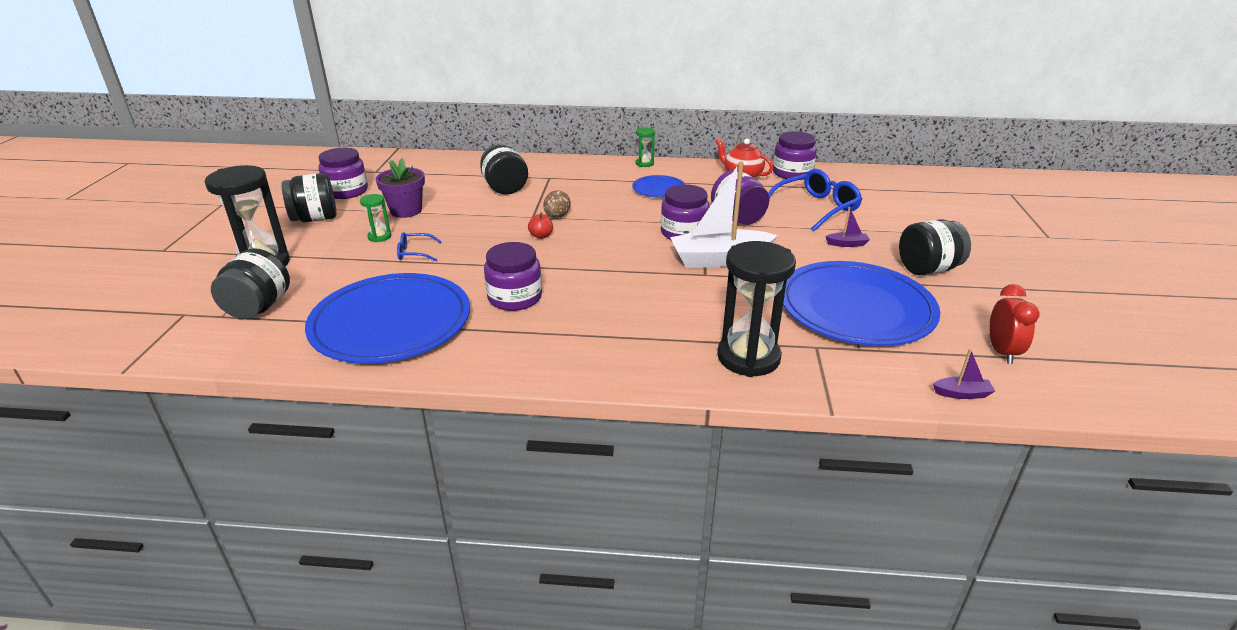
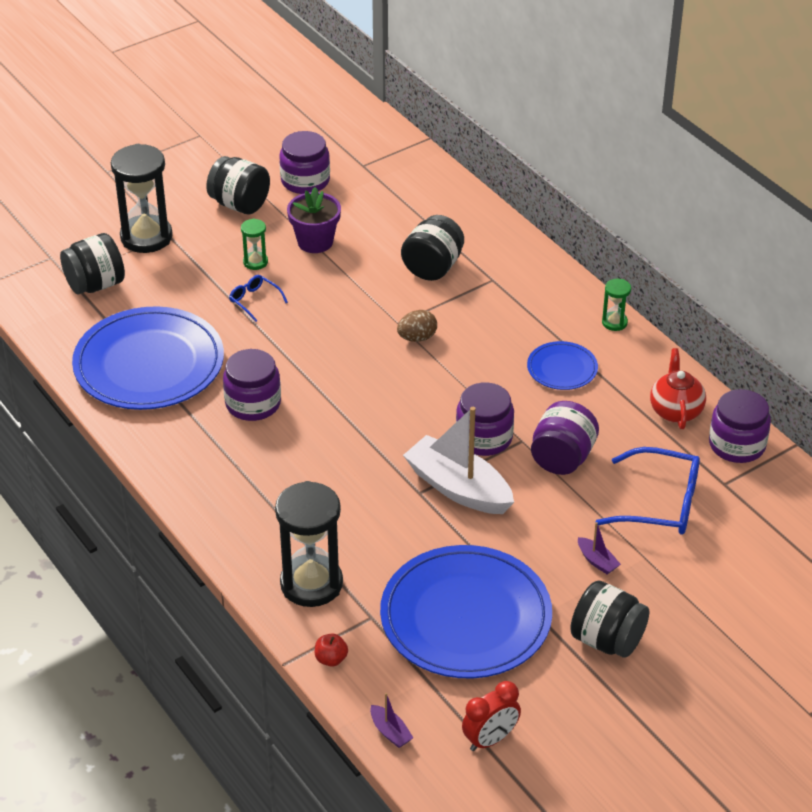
camera: 50 degrees right, 10 degrees up
red apple [528,212,553,239] -> red apple moved to [314,633,348,667]

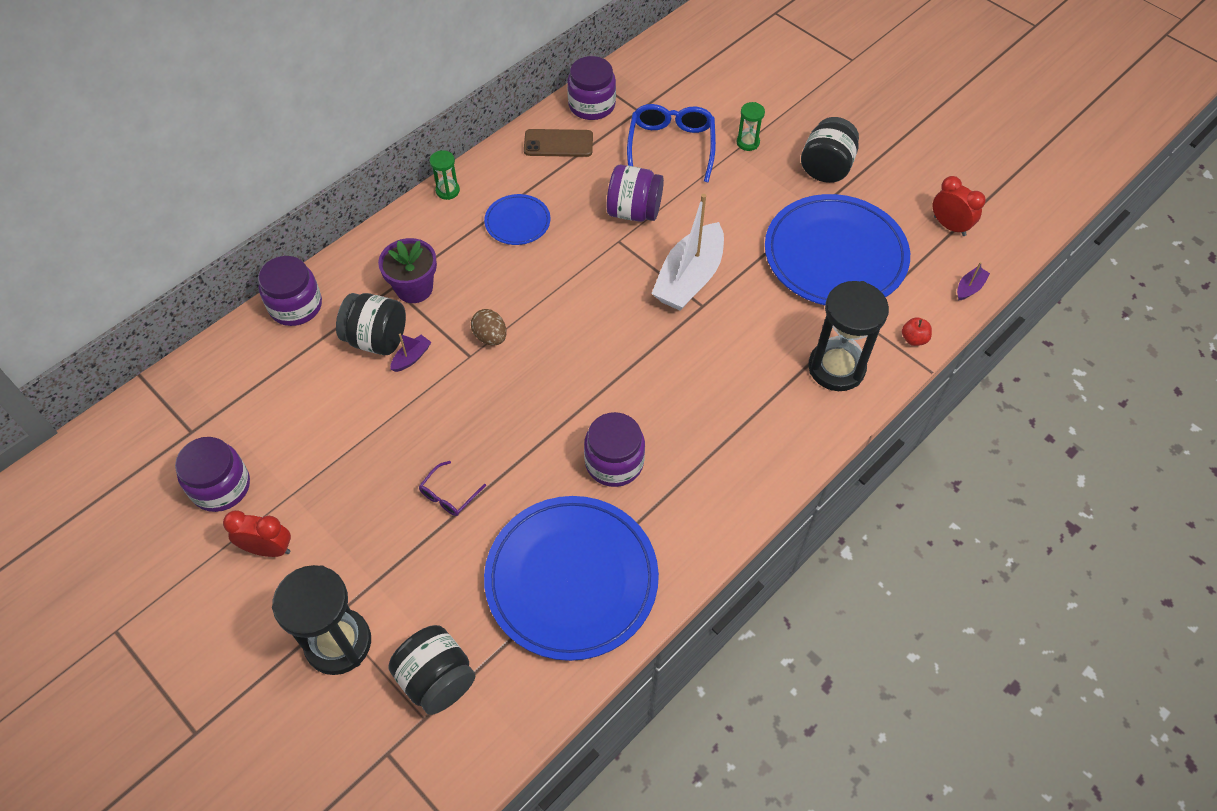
camera: 100 degrees left, 15 degrees up
black jar [206,156,270,215] -> red clock [223,510,291,557]
blue glasses [229,275,288,322] -> purple glasses [419,461,486,516]
green hourglass [241,219,268,270] -> green hourglass moved to [737,102,765,151]
purple flower pot [287,187,341,253] -> purple flower pot moved to [378,238,437,303]
purple jar [456,382,514,456] -> purple jar moved to [258,256,322,326]
purple boat [578,522,621,574] -> purple boat moved to [390,334,431,372]
red teapot [650,348,706,429] -> brown phone [524,129,593,157]

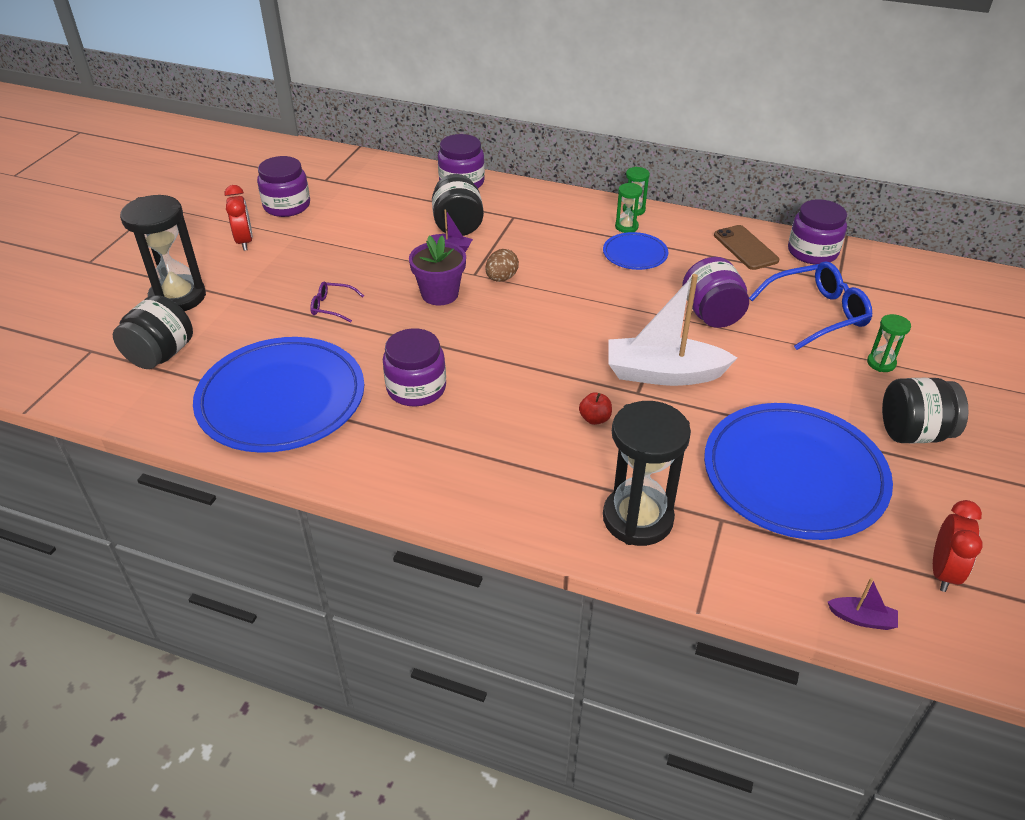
camera: 65 degrees right, 15 degrees down
purple flower pot [378,238,437,303] -> purple flower pot moved to [409,235,466,305]
red apple [902,317,932,346] -> red apple moved to [579,392,612,425]
none -> green hourglass [615,183,643,233]

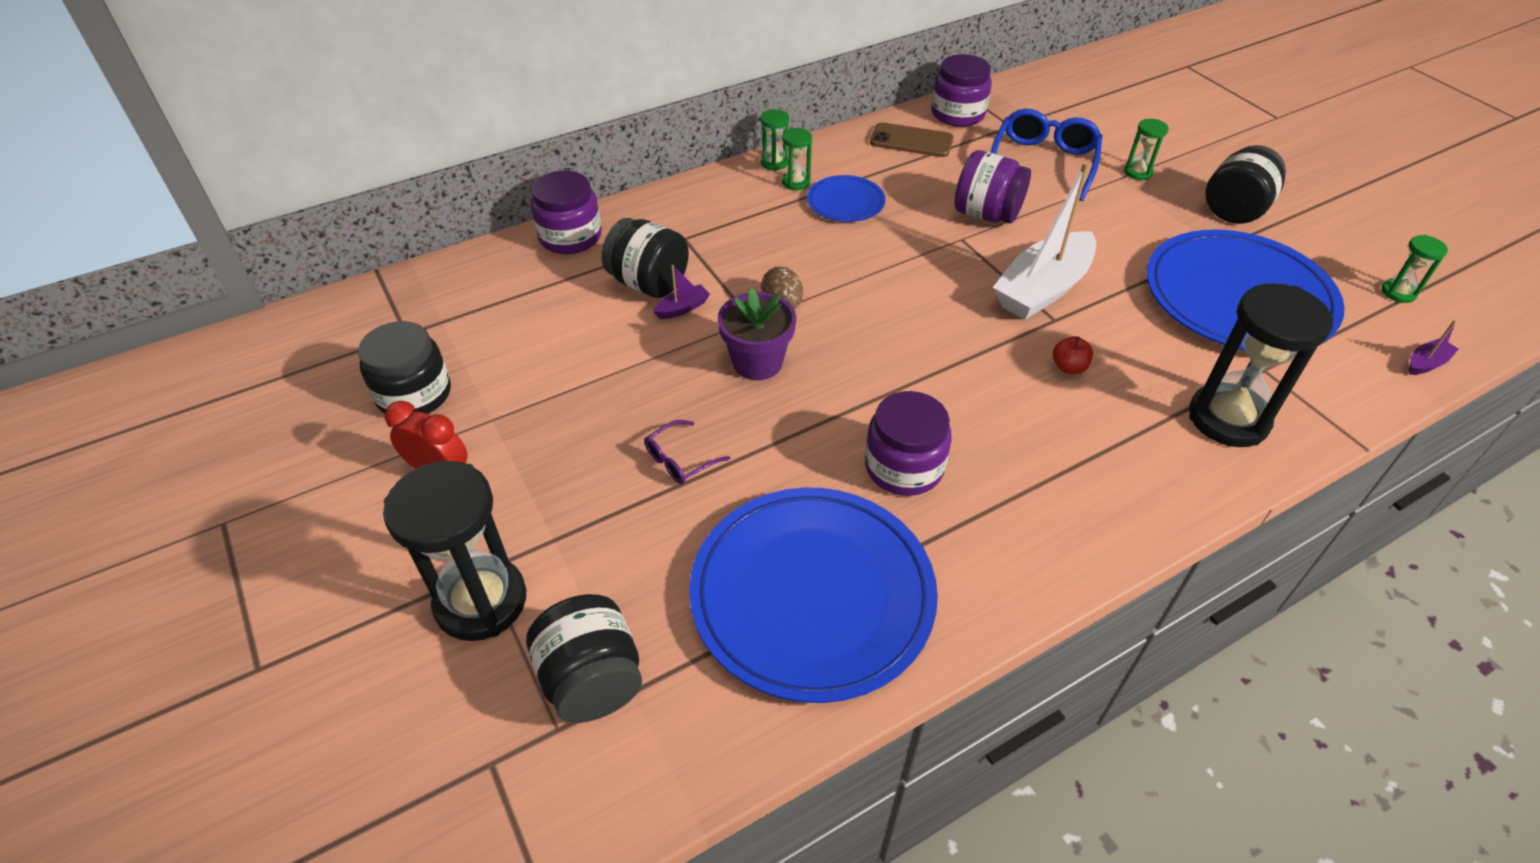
camera: 50 degrees left, 5 degrees up
purple jar [257,156,310,217] -> black jar [358,321,451,414]
red clock [933,500,983,592] -> green hourglass [1381,235,1448,303]

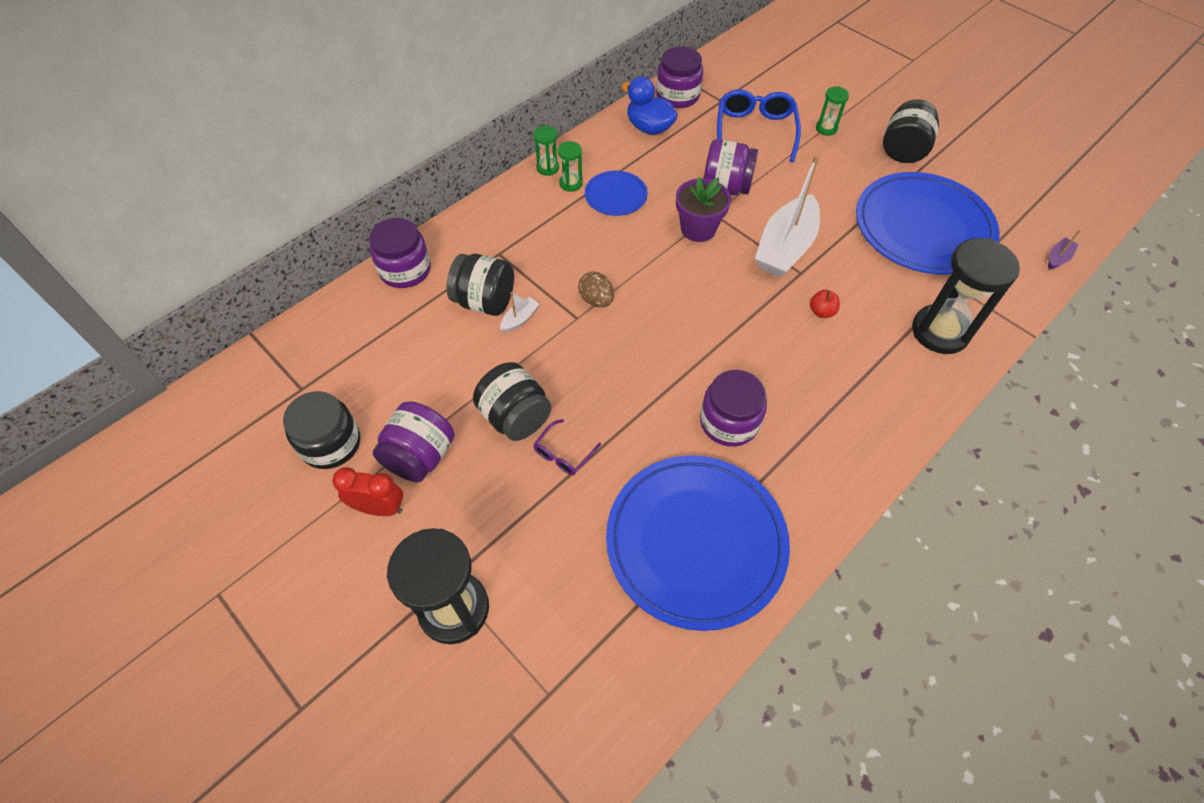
camera: 15 degrees left, 10 degrees up
black jar [526,594,642,723] -> black jar moved to [473,362,552,441]
purple boat [653,265,710,319] -> white boat [500,292,539,332]
purple flower pot [718,288,796,380] -> purple flower pot moved to [676,177,731,242]
brown phone [870,122,953,157] -> blue duck [622,76,678,135]
green hourglass [1381,235,1448,303] -> none
none -> purple jar [373,401,455,482]

